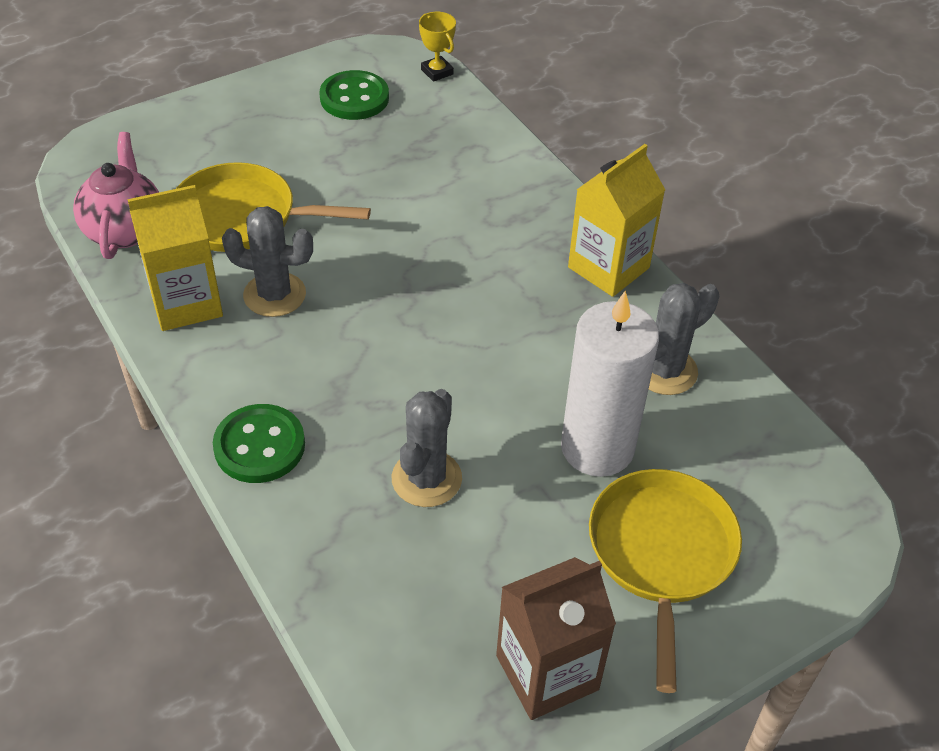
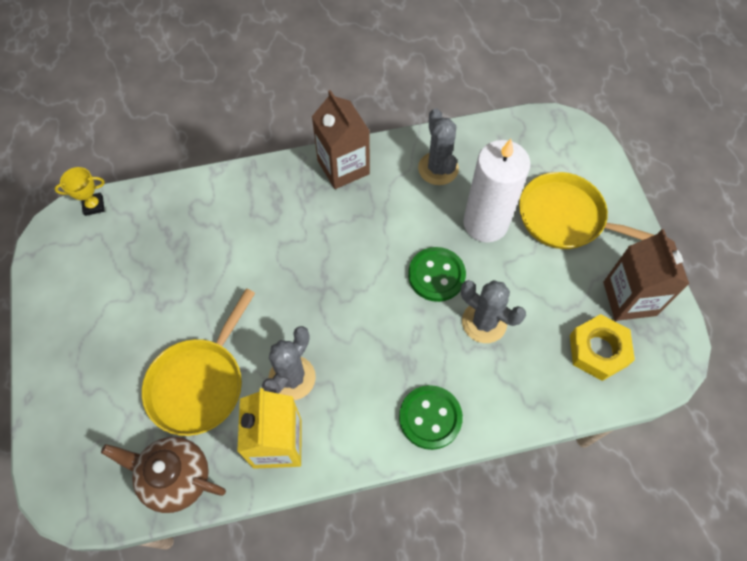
camera: 70 degrees left, 15 degrees up
pink teapot [73,132,159,259] -> brown teapot [101,437,226,513]
green button [319,70,389,120] -> green button moved to [408,247,466,302]
yellow carton [568,144,665,297] -> brown carton [312,90,370,189]
none -> yellow nut [570,314,635,381]

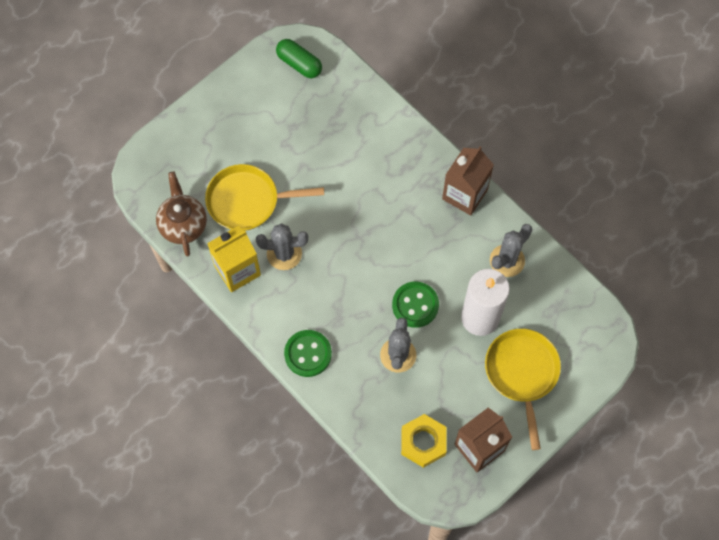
camera: 60 degrees right, 5 degrees up
yellow trophy [55,167,105,216] -> none
none -> green capsule [276,39,322,78]

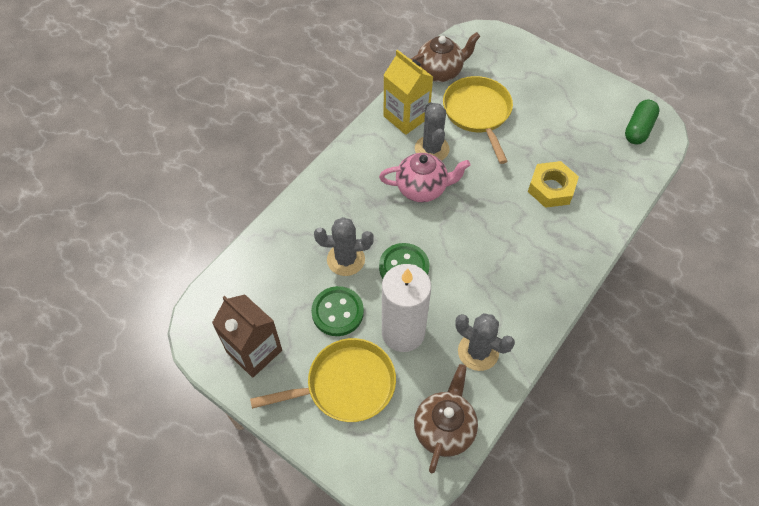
camera: 80 degrees right, 10 degrees down
green button [284,330,332,377] -> green button moved to [311,286,364,336]
yellow nut [401,414,446,468] -> yellow nut moved to [528,161,579,208]
brown carton [442,146,494,215] -> none
none -> pink teapot [379,153,470,202]
none -> brown teapot [414,364,478,473]

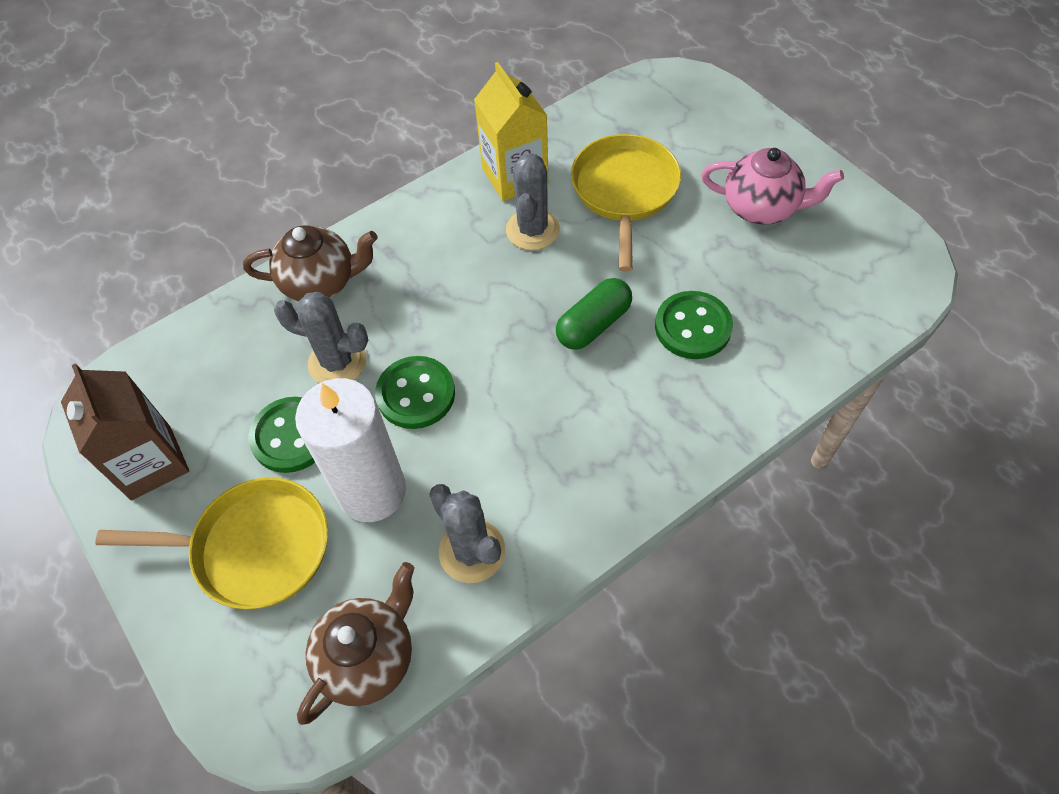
camera: 20 degrees right, 0 degrees up
pink teapot [379,153,470,202] -> pink teapot moved to [701,148,844,225]
brown teapot [411,32,480,82] -> brown teapot moved to [243,225,378,302]
yellow nut [528,161,579,208] -> green button [655,291,733,359]
green capsule [625,100,660,144] -> green capsule moved to [556,278,632,350]

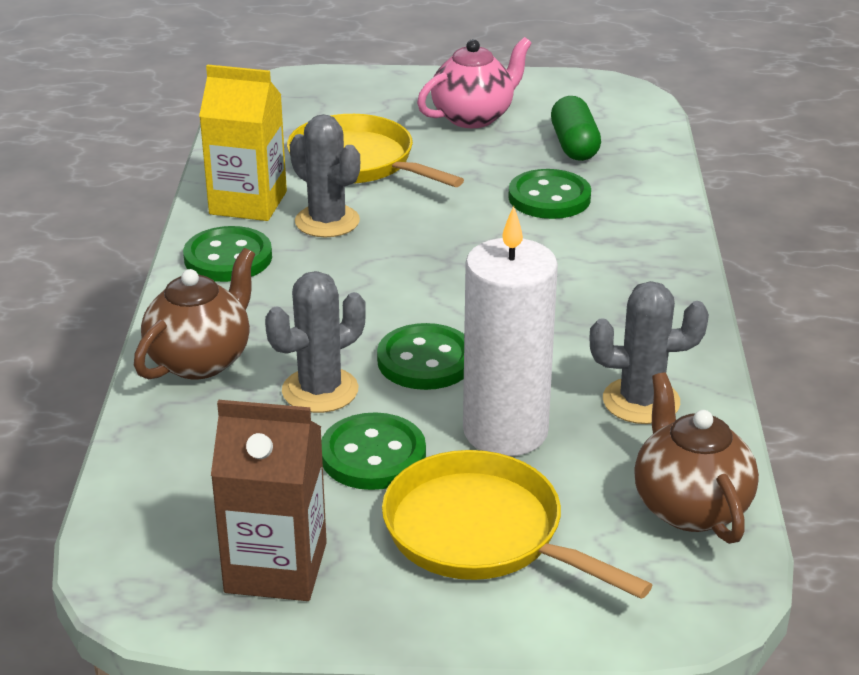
camera: 55 degrees left, 25 degrees down
yellow pan [95,477,328,609] -> yellow pan turned 90 degrees counterclockwise [382,450,652,599]
green capsule [556,278,632,350] -> green capsule moved to [551,96,601,161]
none -> green button [183,226,272,282]

